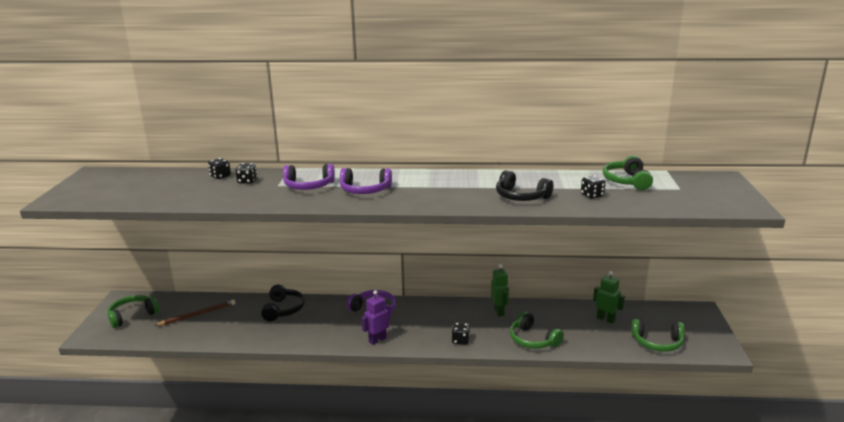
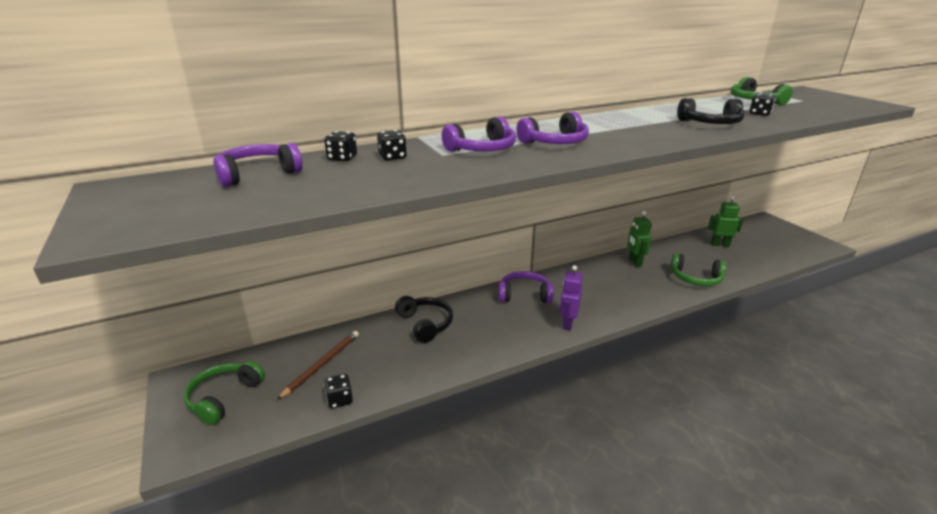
camera: 30 degrees left, 5 degrees up
black dice [452,322,470,345] -> black dice moved to [324,374,353,409]
green robot [491,264,509,316] -> green robot turned 150 degrees counterclockwise [627,211,652,267]
green headphones [631,319,685,352] -> none
none -> purple headphones [213,143,303,187]

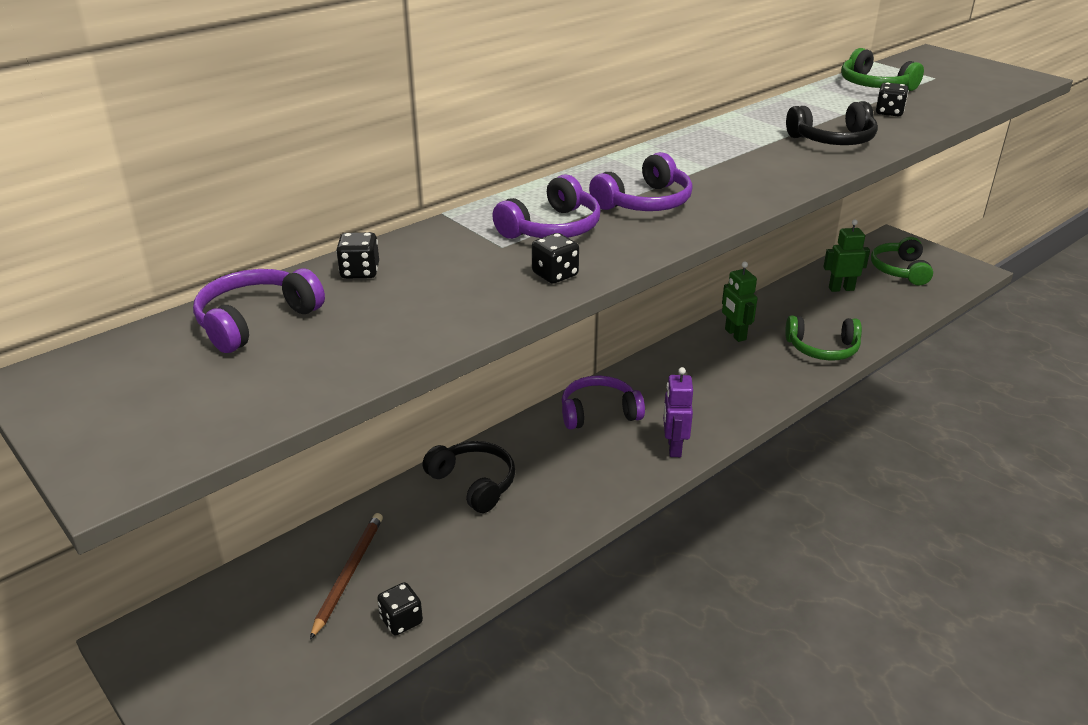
camera: 15 degrees left, 5 degrees up
green headphones [184,361,265,425] -> green headphones moved to [871,237,933,285]
black dice [377,130,407,161] -> black dice moved to [532,233,579,284]

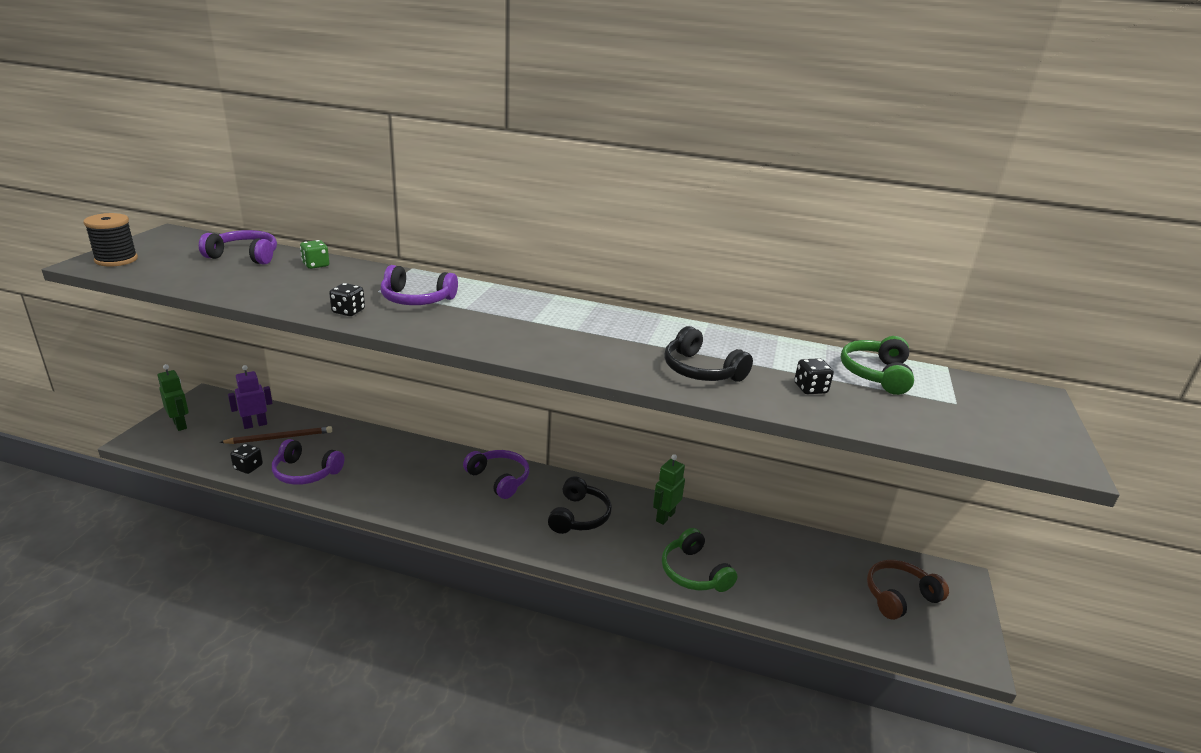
camera: 55 degrees right, 5 degrees down
black dice [336,232,379,279] -> green dice [300,240,329,269]
black headphones [422,441,515,513] -> black headphones moved to [548,476,612,534]
purple headphones [589,152,693,211] -> purple headphones moved to [272,439,344,485]
purple robot [663,367,693,457] -> purple robot moved to [228,365,273,429]
green robot [823,219,870,292] -> green robot moved to [158,364,189,431]
green headphones [871,237,933,285] -> brown headphones [867,560,949,620]
none -> black spool [83,213,138,266]

